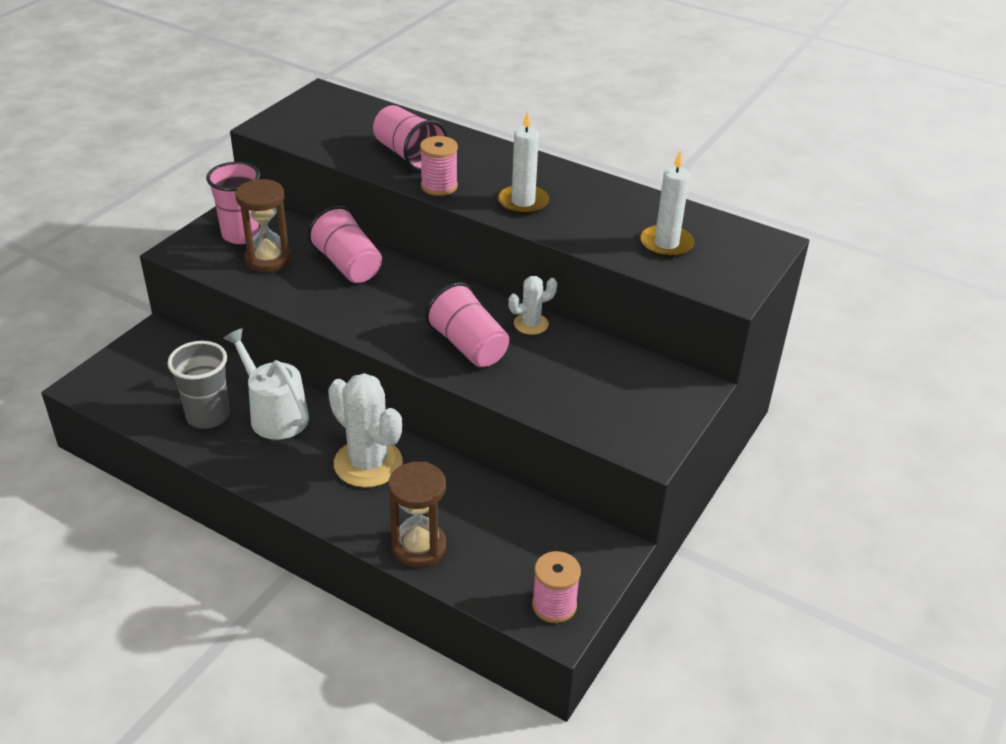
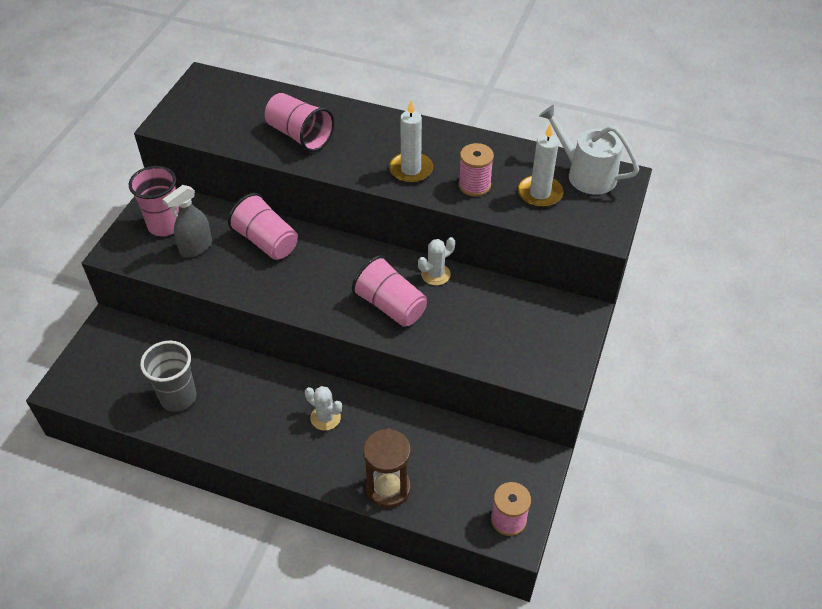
camera: 10 degrees left, 10 degrees up
white watering can [223,328,309,440] -> white watering can moved to [539,105,639,195]
brown hourglass [235,179,291,272] -> grey spray bottle [163,185,212,258]
white cactus [328,373,403,488] -> white cactus [305,386,342,431], size x0.53
pink spool [420,136,458,196] -> pink spool moved to [458,143,494,197]

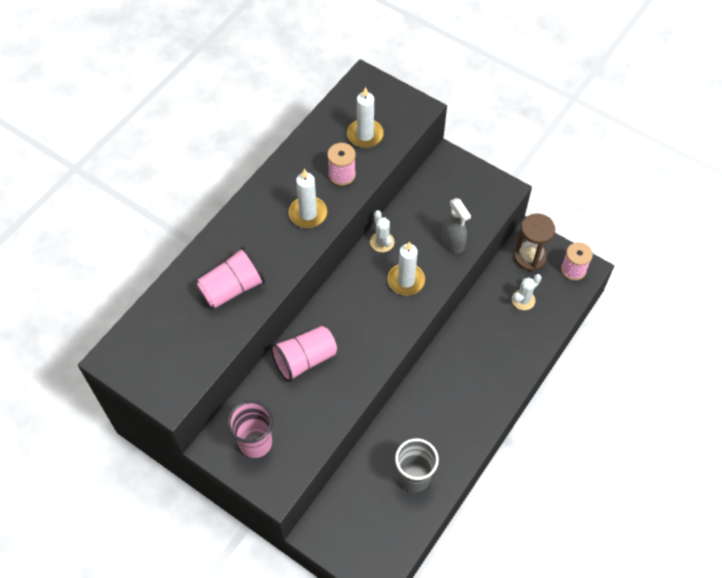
camera: 75 degrees left, 10 degrees up
grey spray bottle [163,185,212,258] -> grey spray bottle moved to [441,198,471,254]
white cactus [305,386,342,431] -> white cactus moved to [512,274,542,310]
pink cup [352,255,427,327] -> white candle [388,242,425,295]
brown hourglass [363,428,411,508] -> brown hourglass moved to [514,214,555,271]
white watering can [539,105,639,195] -> none

